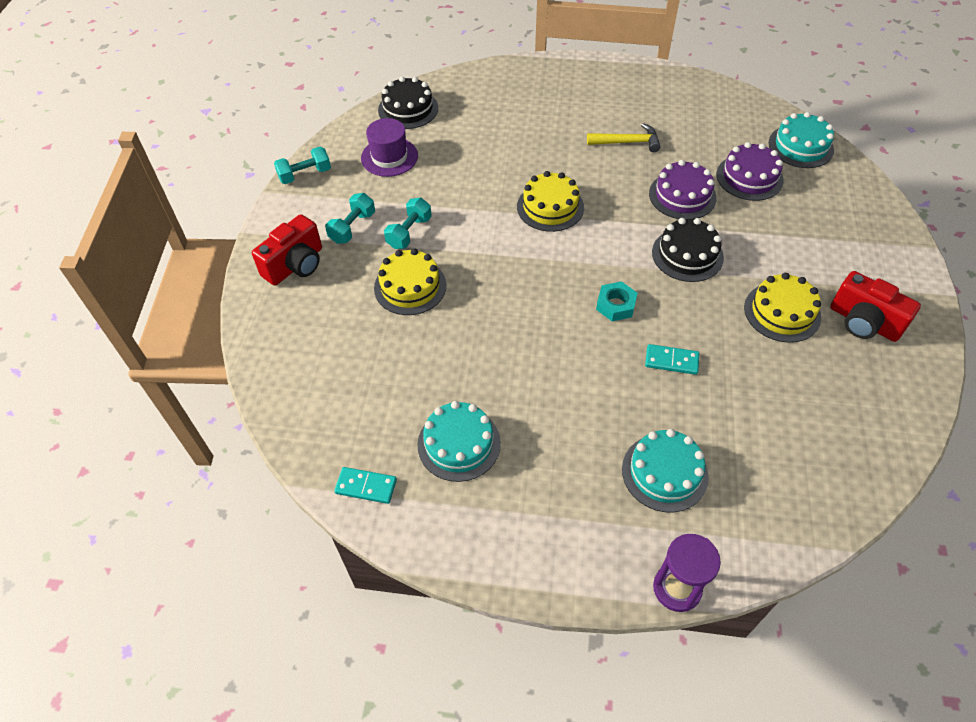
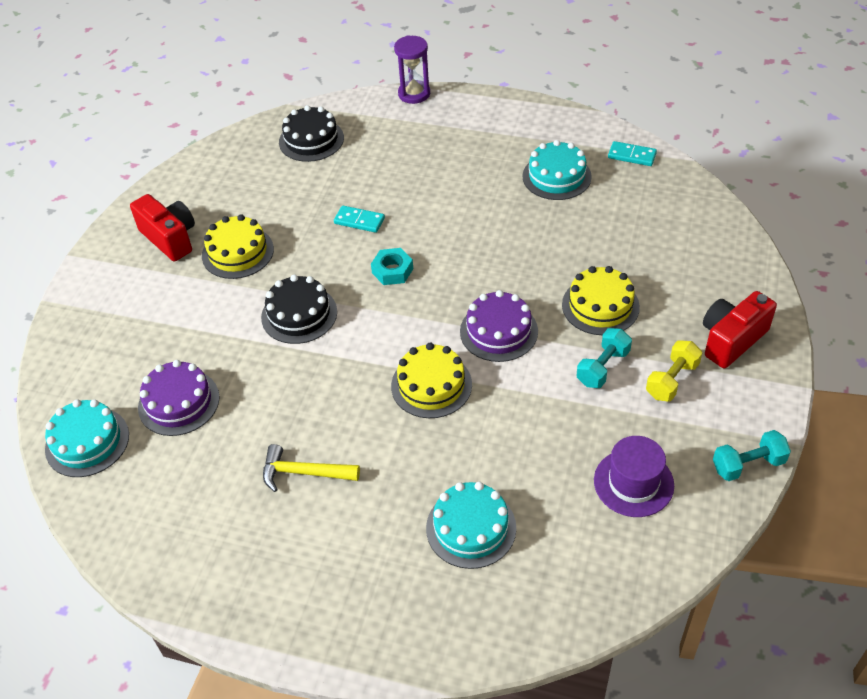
camera: 170 degrees left, 5 degrees down
turquoise dumbbell [325,193,375,244] -> yellow dumbbell [646,340,702,401]
black cake [378,77,438,129] -> black cake moved to [279,105,344,162]
turquoise cake [622,429,709,513] -> turquoise cake moved to [426,482,516,569]
purple cake [649,160,717,219] -> purple cake moved to [460,290,538,362]

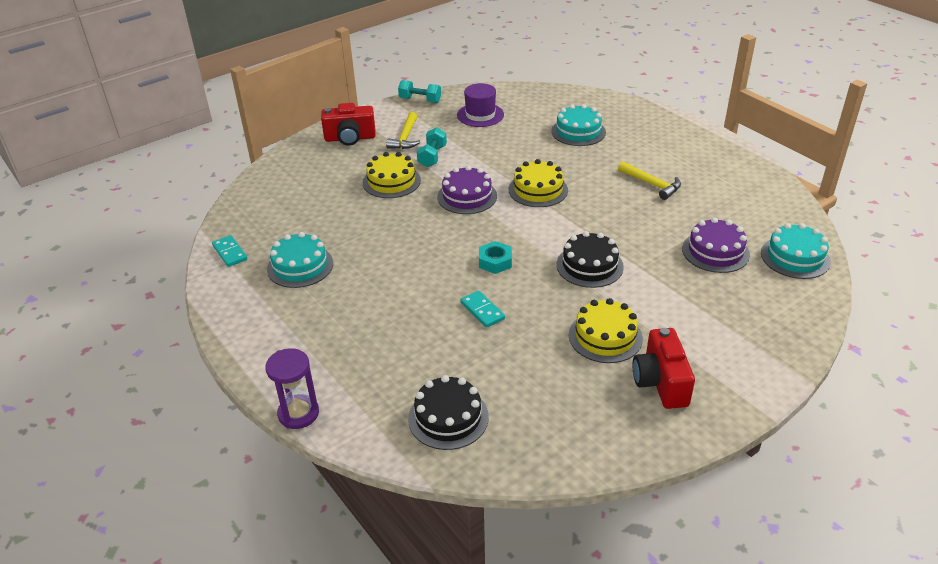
camera: 145 degrees left, 10 degrees down
turquoise dumbbell [577,328,632,388] -> turquoise dumbbell turned 60 degrees counterclockwise [417,127,447,167]
yellow dumbbell [646,340,702,401] -> yellow hammer [386,112,420,149]

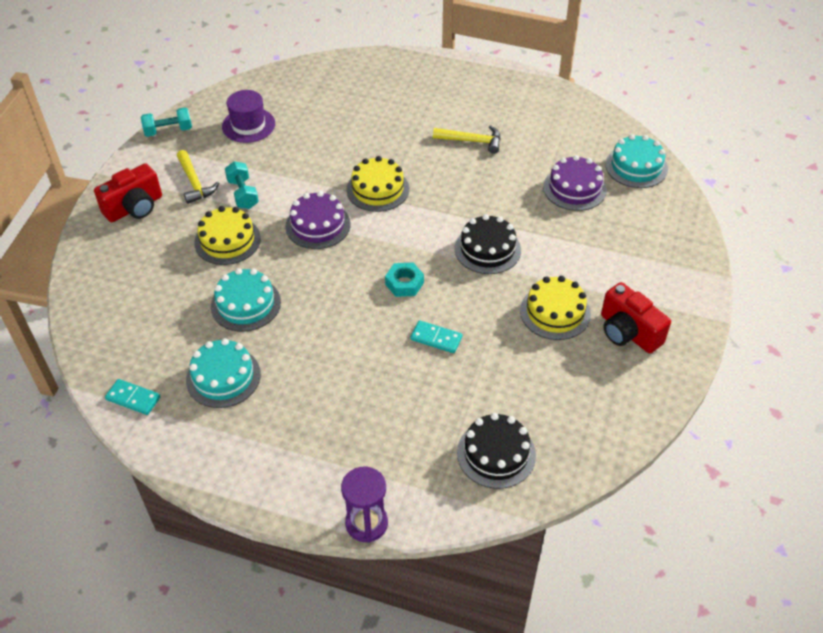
camera: 35 degrees left, 10 degrees up
turquoise cake [551,104,606,146] -> turquoise cake moved to [211,268,281,332]

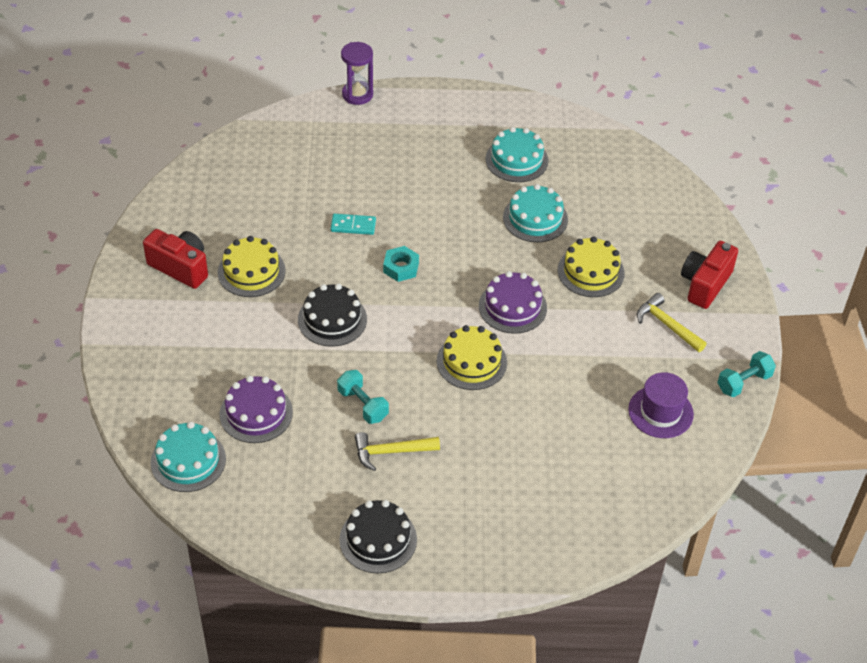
camera: 160 degrees right, 0 degrees up
turquoise domino [105,379,160,415] -> none
turquoise dumbbell [225,161,259,209] -> turquoise dumbbell moved to [337,370,389,424]
black cake [457,413,536,489] -> black cake moved to [339,500,417,573]

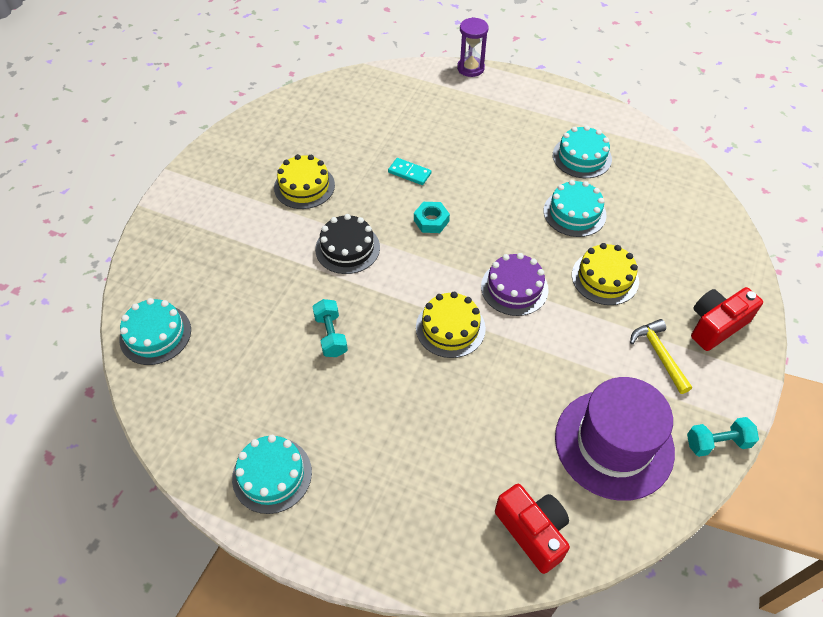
camera: 25 degrees right, 5 degrees up
red camera [143,229,208,289] -> red camera moved to [495,484,570,574]
purple cake [220,376,293,443] -> none
black cake [339,500,417,573] -> turquoise cake [232,435,312,514]
yellow hammer [355,432,440,471] -> none
purple hat [628,372,694,438] -> purple hat [555,377,675,501], size x1.70

